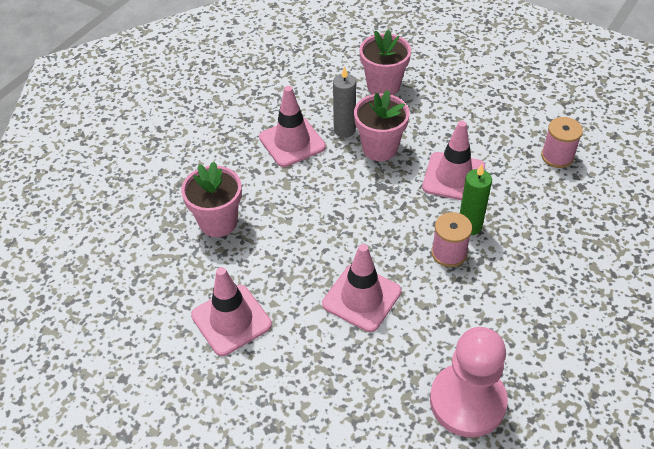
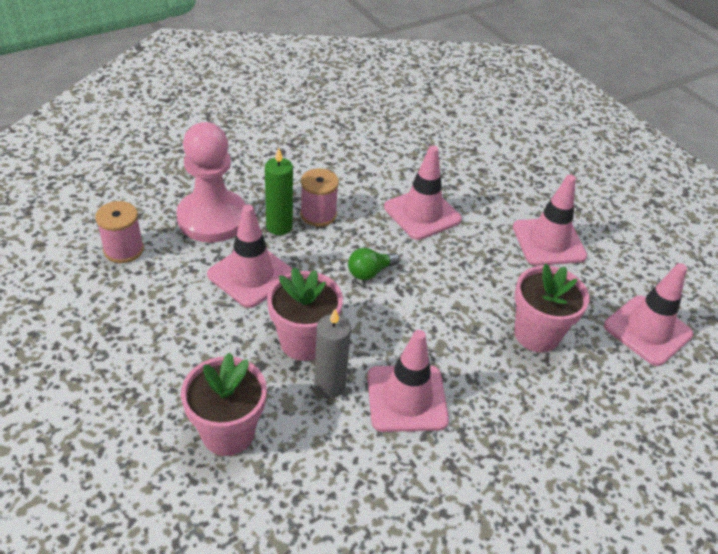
camera: 160 degrees left, 5 degrees down
pink pawn [430,327,508,437] -> pink pawn moved to [177,122,246,243]
none -> green light bulb [348,248,400,280]
none -> pink traffic cone [604,263,693,366]

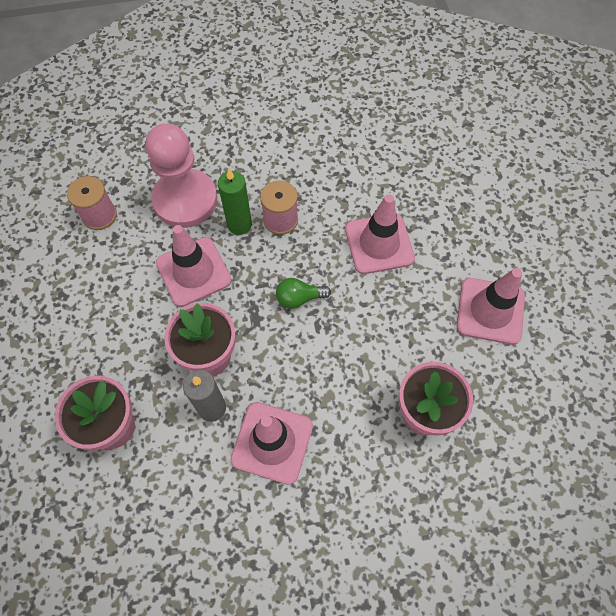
camera: 25 degrees right, 20 degrees up
pink traffic cone [604,263,693,366] -> none

